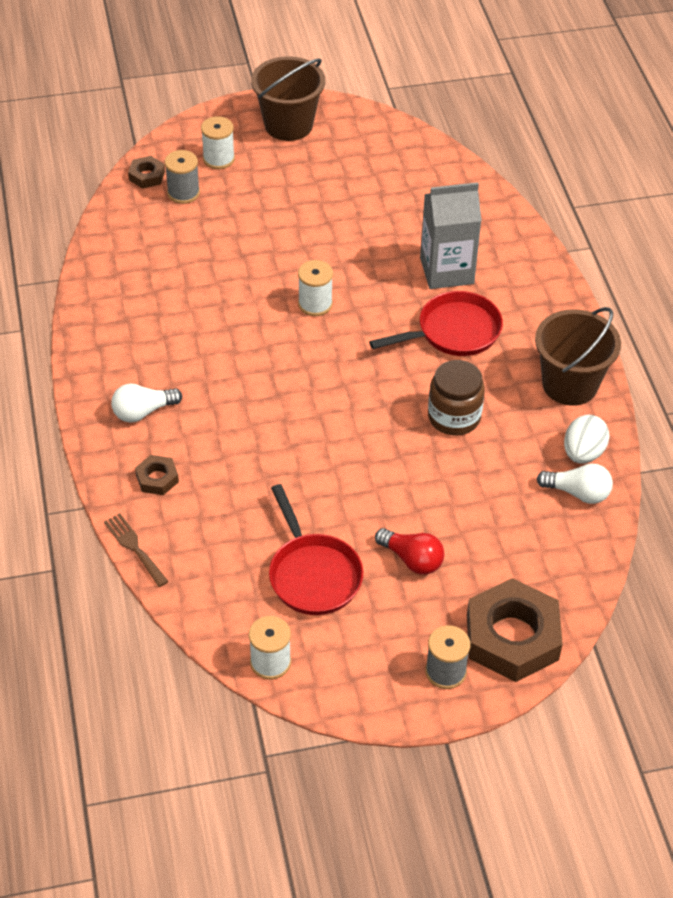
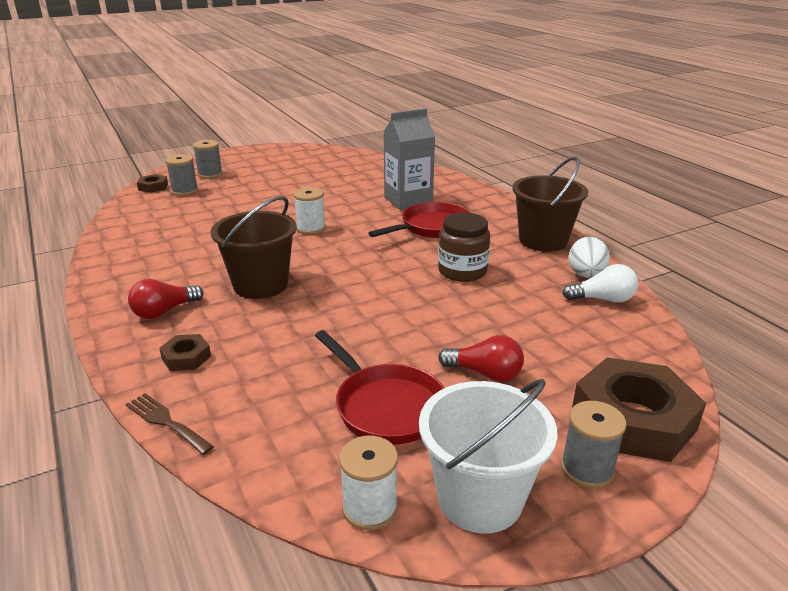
camera: 15 degrees left, 20 degrees down
white light bulb [111,384,182,422] -> red light bulb [128,279,204,319]
white spool [201,116,235,169] -> grey spool [193,140,223,179]
brown bucket [251,57,325,141] -> brown bucket moved to [210,196,297,299]
none -> white bucket [419,379,557,533]

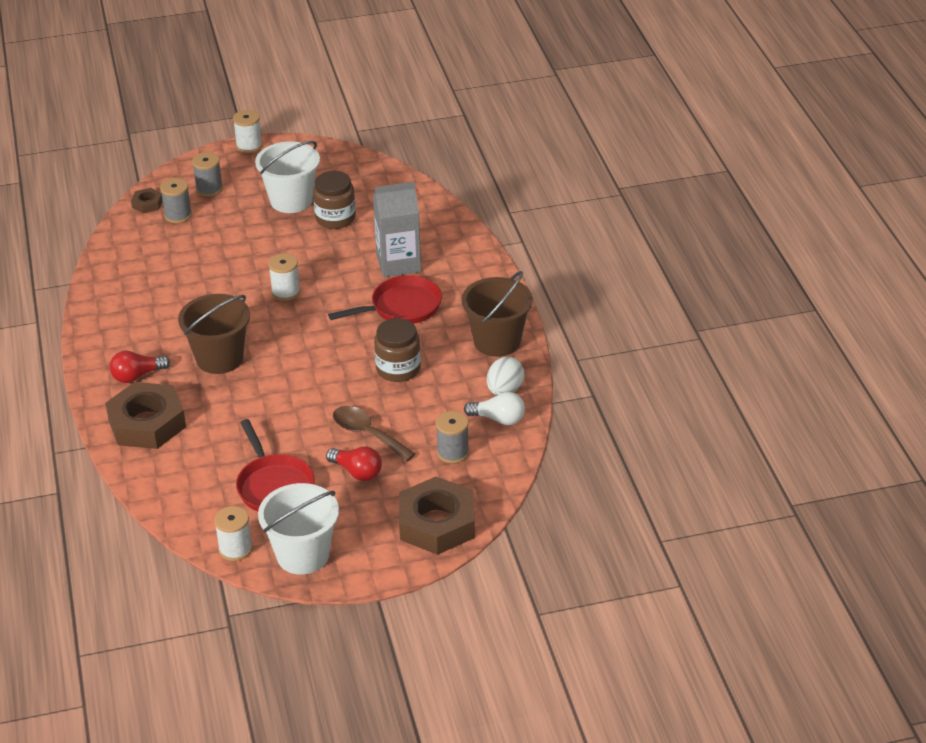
camera: 15 degrees right, 10 degrees up
brown fork [126,393,214,455] -> none
brown nut [159,334,211,371] -> brown nut [105,382,186,449], size x2.18
grey spool [561,401,626,489] -> grey spool moved to [436,411,469,463]
none -> white spool [233,110,262,153]
none -> white bucket [255,141,320,213]
none -> brown jar [313,171,356,229]
none -> brown spoon [333,406,415,462]

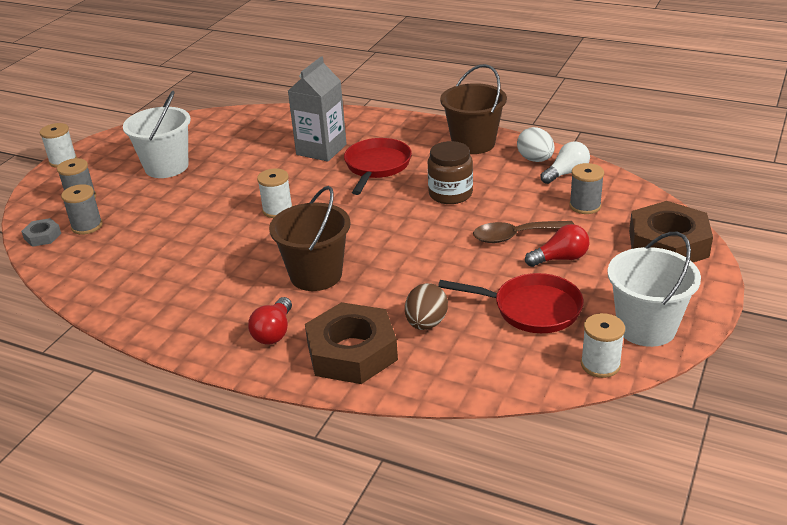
camera: 50 degrees left, 5 degrees down
brown nut [131,188,163,214] -> grey nut [21,218,61,247]
brown jar [313,171,356,229] -> none
none -> brown egg [405,283,448,330]

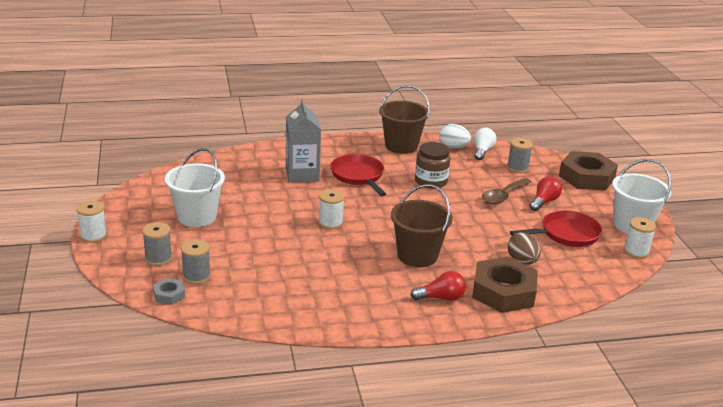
camera: 40 degrees left, 5 degrees down
red light bulb [248,297,292,345] -> red light bulb turned 75 degrees counterclockwise [410,271,466,301]

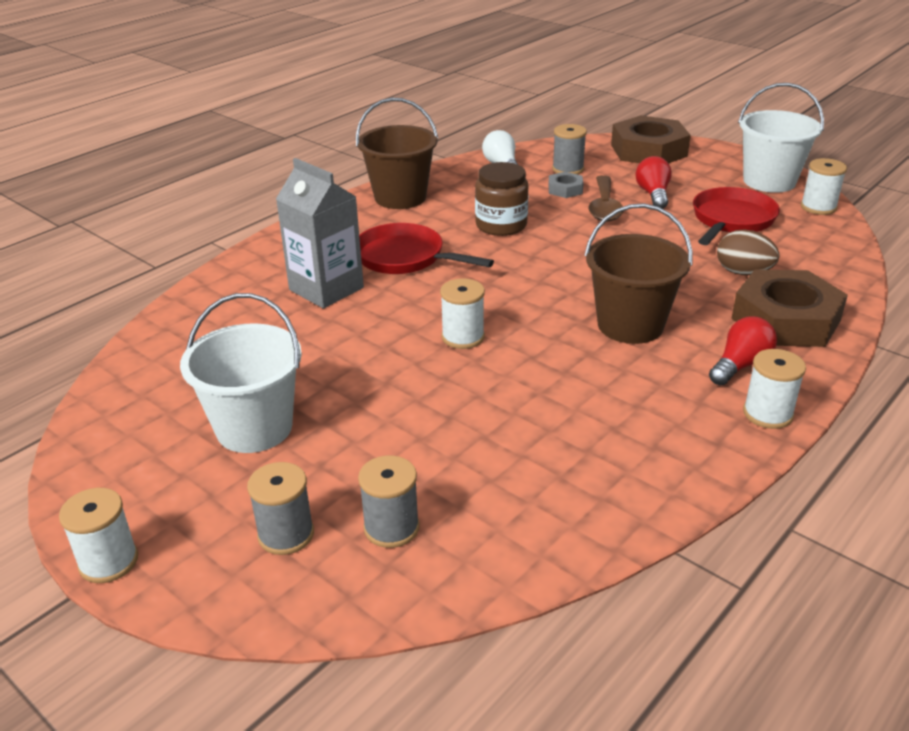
camera: 35 degrees left, 5 degrees up
grey nut [153,278,185,305] -> grey nut moved to [548,172,583,198]
white egg [439,124,471,148] -> none
none -> white spool [743,349,806,429]

